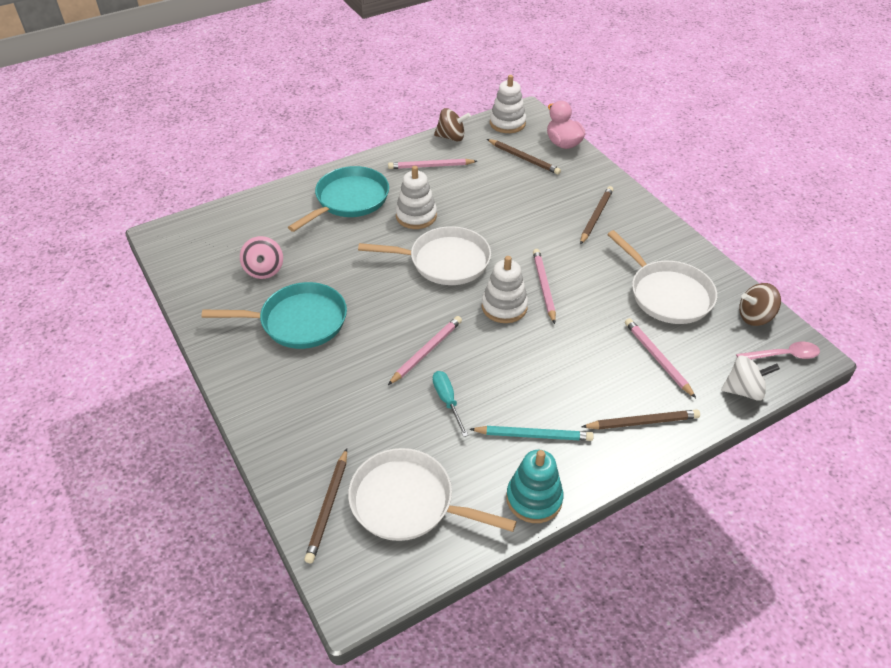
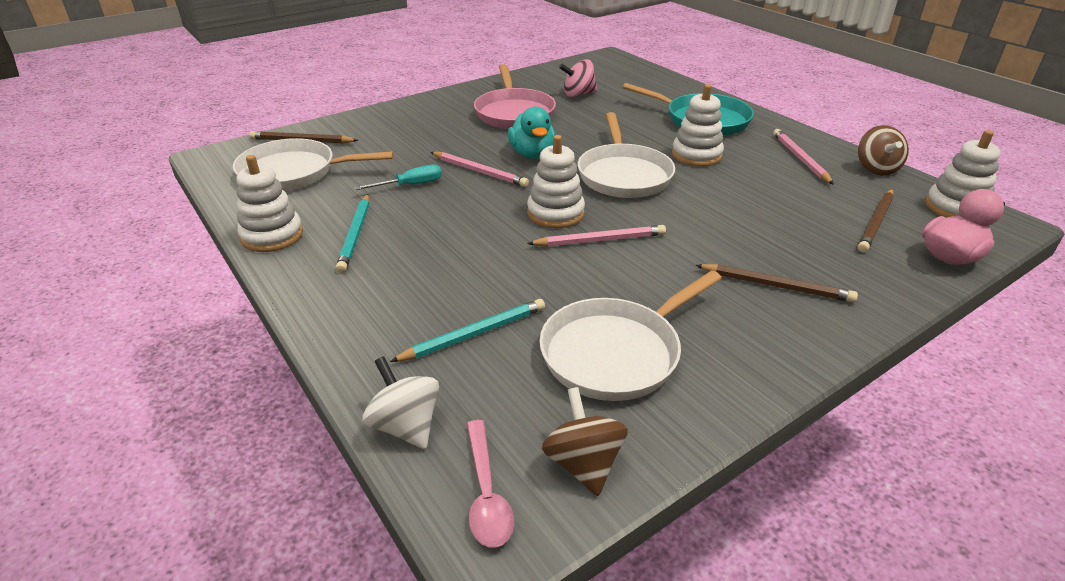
camera: 85 degrees right, 10 degrees down
turquoise pan [202,282,347,349] -> pink pan [474,64,556,129]
white pan [348,448,517,541] -> white pan turned 105 degrees counterclockwise [233,138,394,191]
turquoise stacking toy [506,450,564,523] -> white stacking toy [237,155,303,252]
brown pencil [582,409,700,430] -> none
pink pencil [625,318,696,398] -> turquoise pencil [390,299,545,362]
white spinning top [721,356,780,401] -> white spinning top turned 150 degrees clockwise [362,356,439,449]
none -> turquoise duck [508,107,555,159]

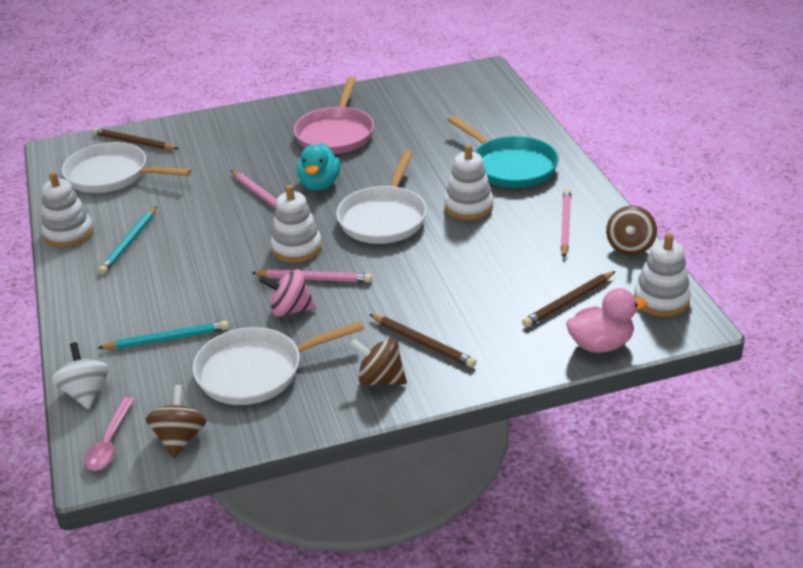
camera: 20 degrees right, 0 degrees up
turquoise screwdriver [355,165,442,190] -> none
pink spinning top [559,59,598,97] -> pink spinning top moved to [259,270,316,317]
none -> brown spinning top [350,338,407,386]

